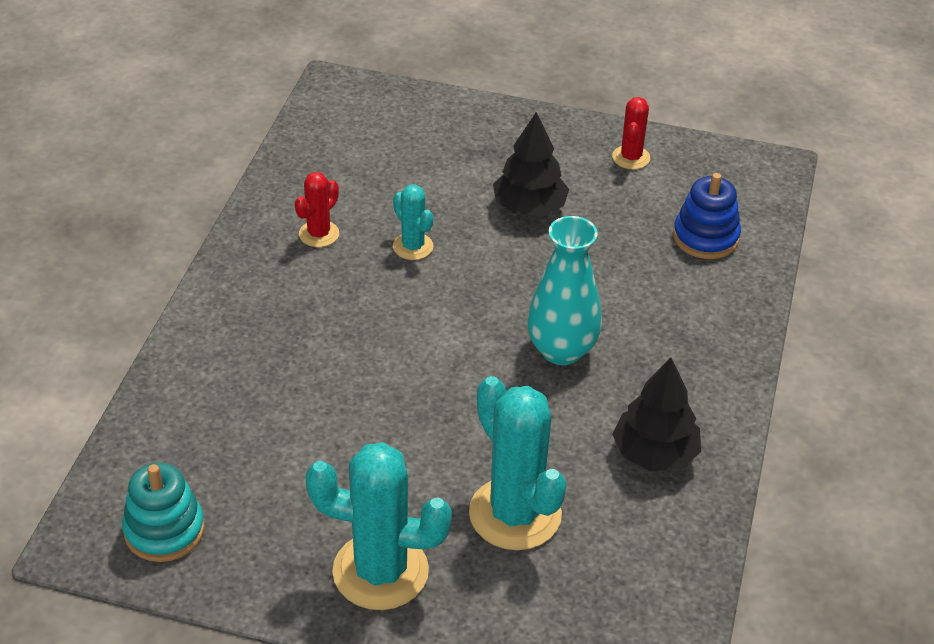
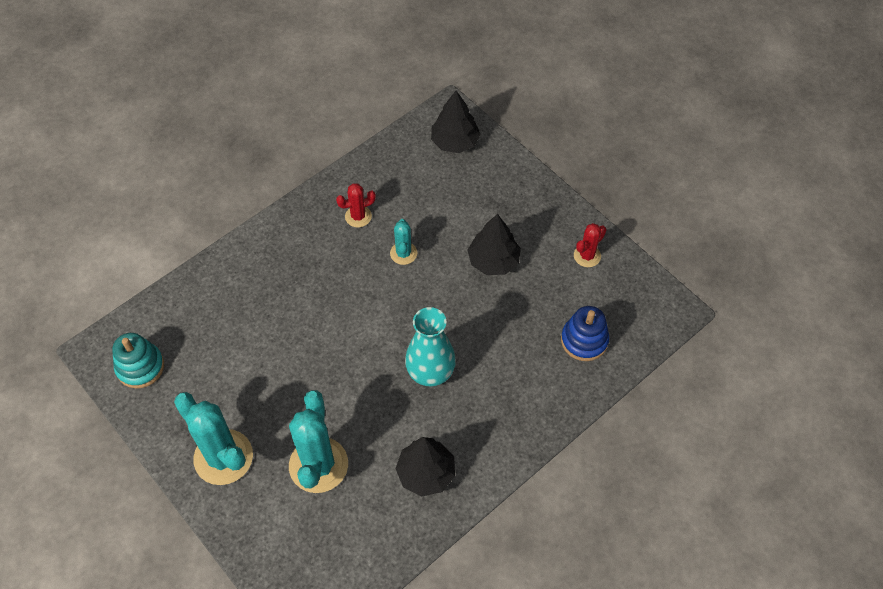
camera: 35 degrees right, 15 degrees up
none -> black tree [431,91,480,153]

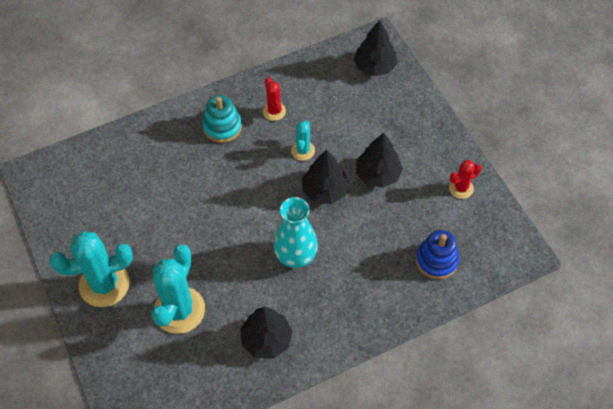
camera: 15 degrees right, 0 degrees up
turquoise stacking toy [112,333,164,389] -> turquoise stacking toy moved to [202,95,242,143]
turquoise cactus [174,392,253,485] -> turquoise cactus turned 75 degrees counterclockwise [49,231,133,307]
red cactus [336,183,376,227] -> red cactus turned 75 degrees clockwise [263,77,286,121]
none -> black tree [302,149,350,204]

